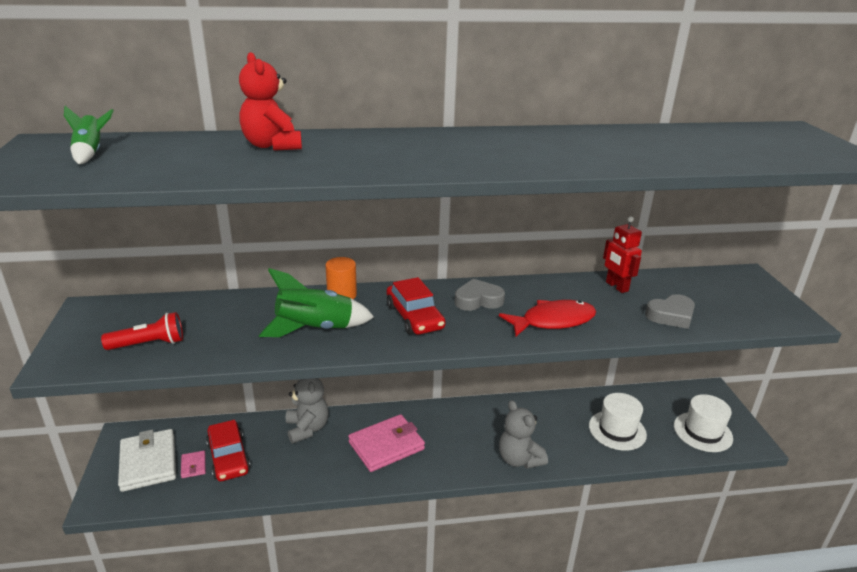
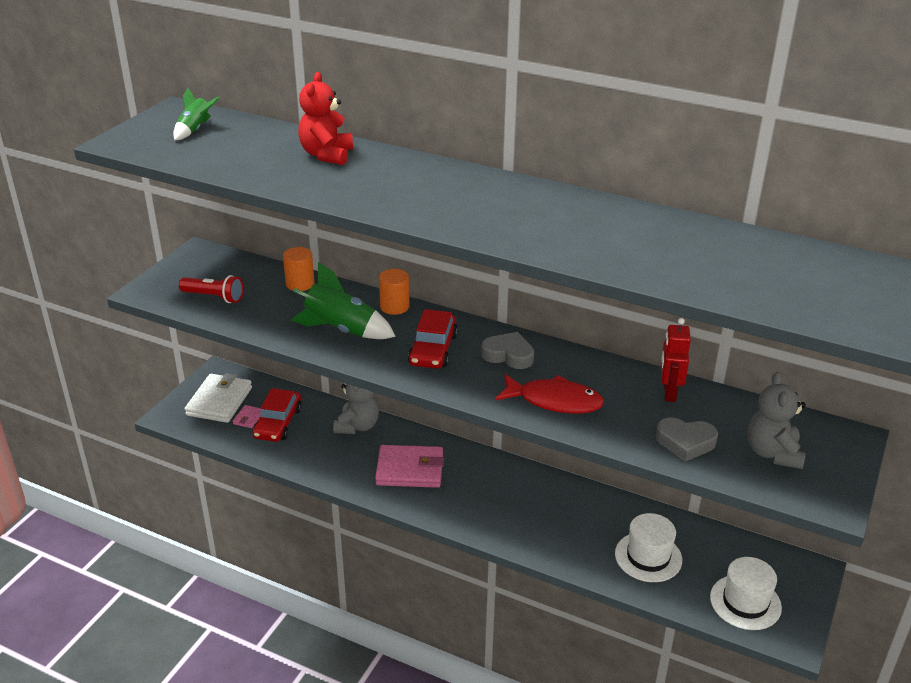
camera: 35 degrees right, 5 degrees up
grey teddy bear [499,400,548,469] -> grey teddy bear moved to [748,372,806,469]
none -> orange cylinder [283,247,315,291]

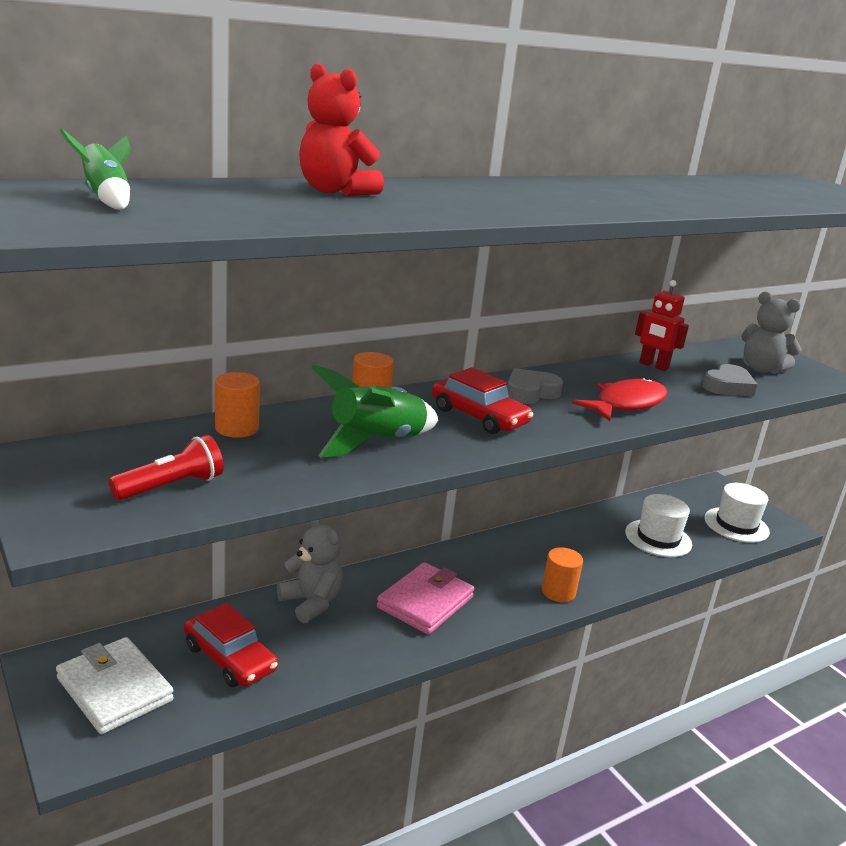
camera: 60 degrees left, 10 degrees down
pink wallet [233,405,261,428] -> none
none -> orange cylinder [542,547,583,602]

